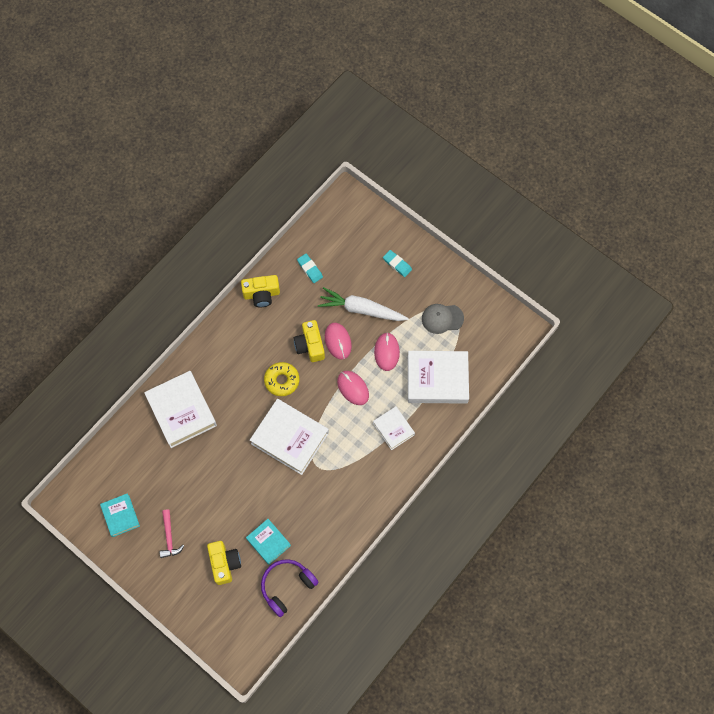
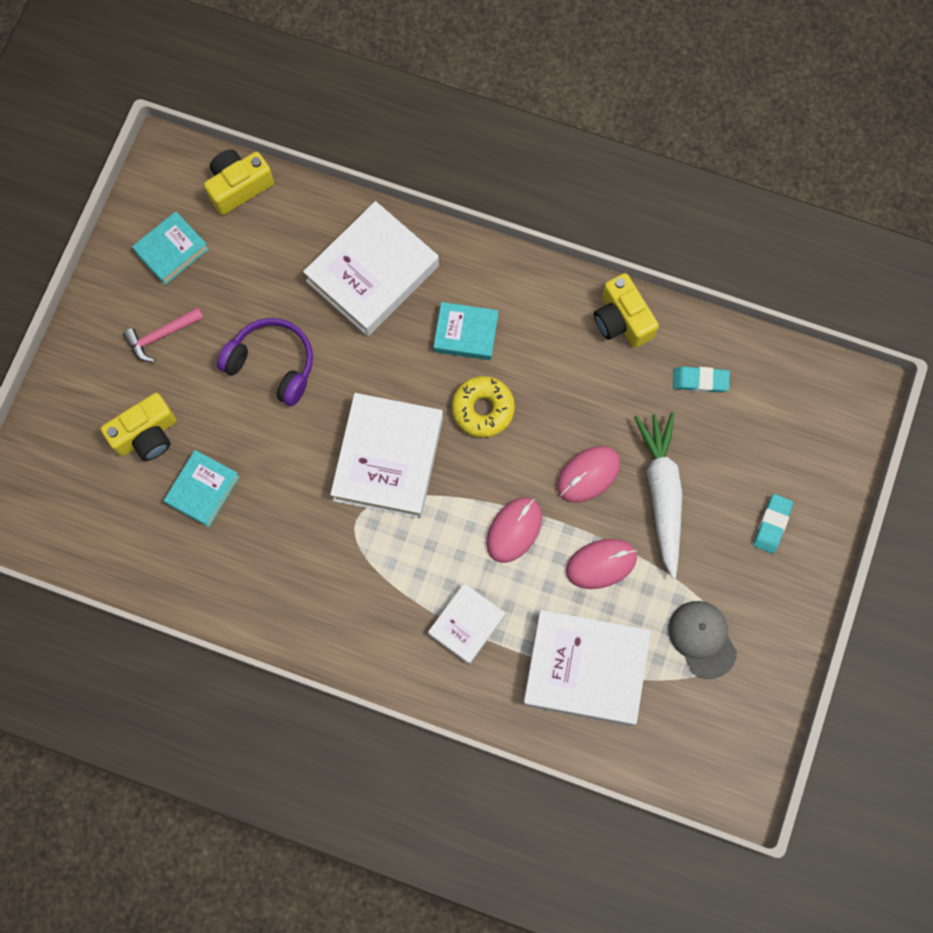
camera: 70 degrees right, 5 degrees up
purple headphones [261,559,319,617] -> purple headphones moved to [217,318,313,406]
yellow camera [294,320,325,362] -> yellow camera moved to [204,149,274,215]
turquoise eraser [297,254,323,283] -> turquoise eraser turned 60 degrees clockwise [673,366,730,393]
white book [408,351,469,404] -> white book turned 60 degrees counterclockwise [523,610,651,726]
none -> turquoise book [434,302,498,360]

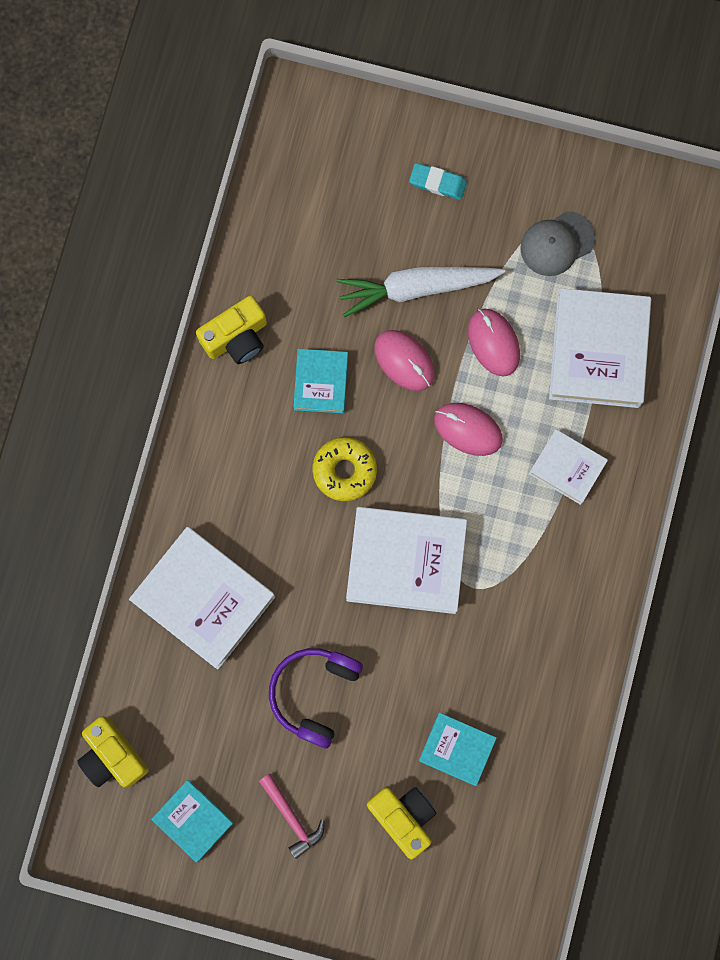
camera: 95 degrees left, 5 degrees up
turquoise book [434,302,498,360] -> turquoise book moved to [293,349,348,414]
turquoise eraser [673,366,730,393] -> none

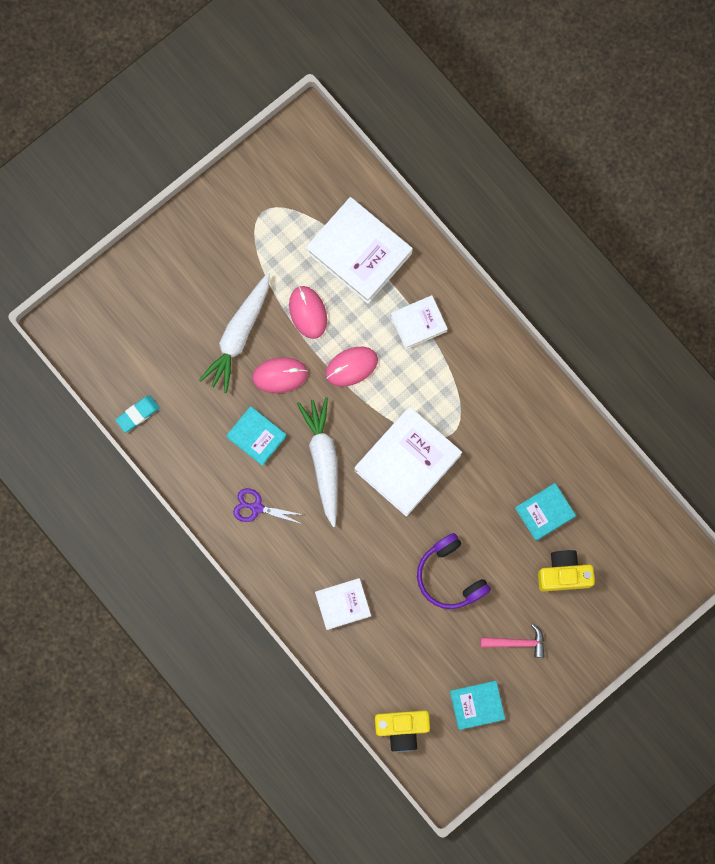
camera: 55 degrees left, 0 degrees up
white book [129,527,275,669] -> white book [315,578,371,630], size x0.55
yellow camera [196,296,267,364] -> none
yellow donut [313,437,377,501] -> white carrot [297,397,337,527]
turquoise eraser [409,163,467,200] -> turquoise eraser moved to [115,395,160,432]
pink mouse [468,309,520,376] -> pink mouse turned 60 degrees clockwise [289,286,327,339]
grey cap [520,211,595,276] -> none
none -> purple scissors [233,488,303,524]

